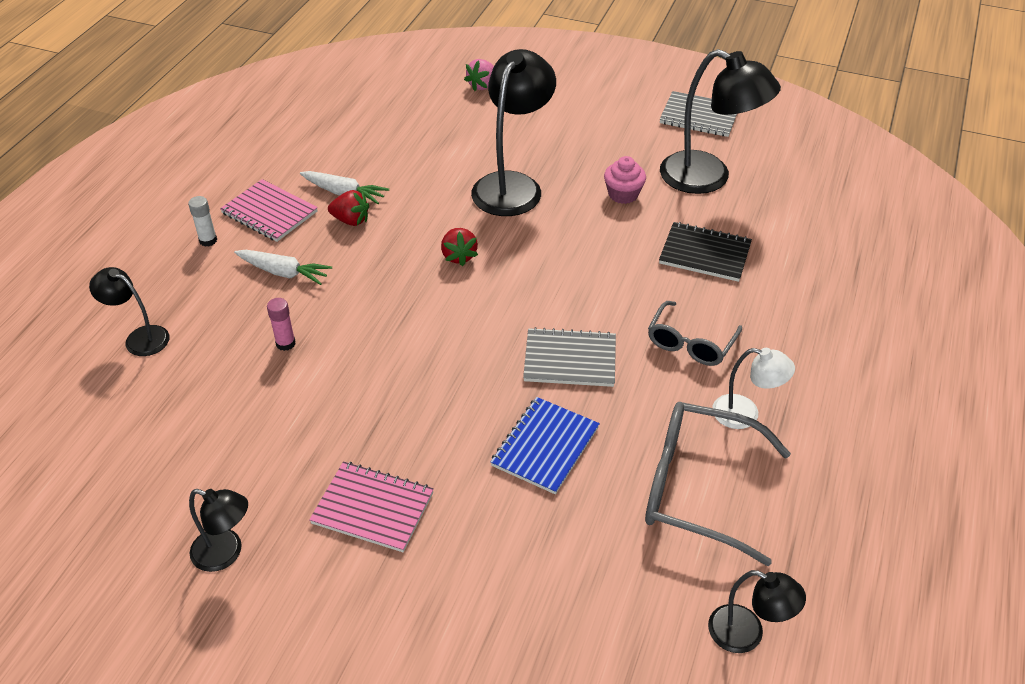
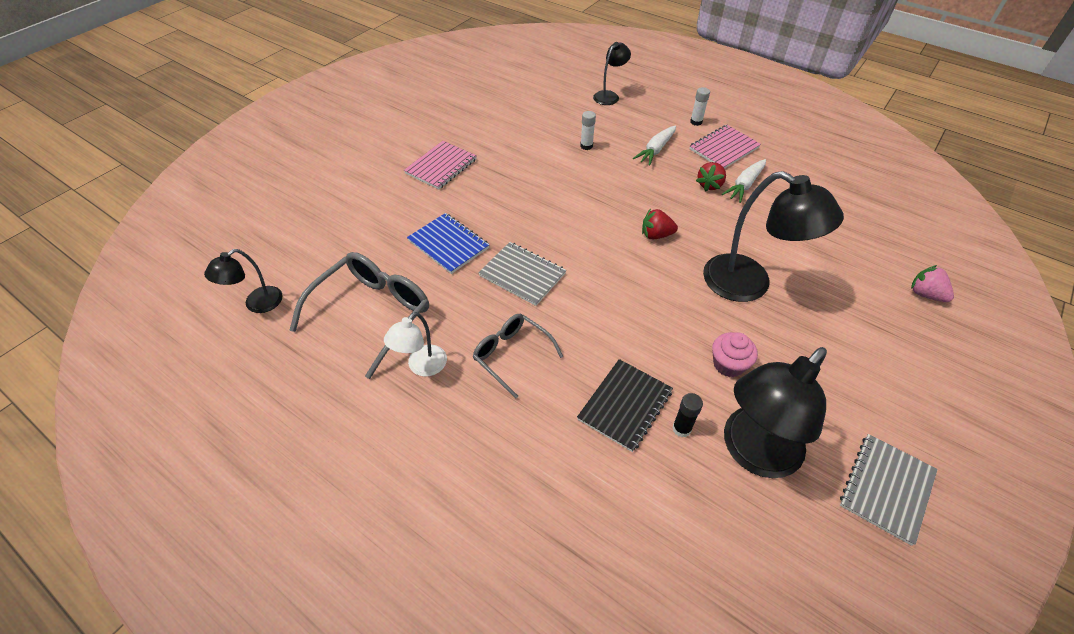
camera: 105 degrees right, 5 degrees up
black lamp [189,489,248,572] -> none
pink glue stick [267,298,296,351] -> white glue stick [580,111,596,150]
grey notebook [523,327,616,387] -> grey notebook turned 75 degrees counterclockwise [478,242,566,306]
none -> black glue stick [672,393,703,437]

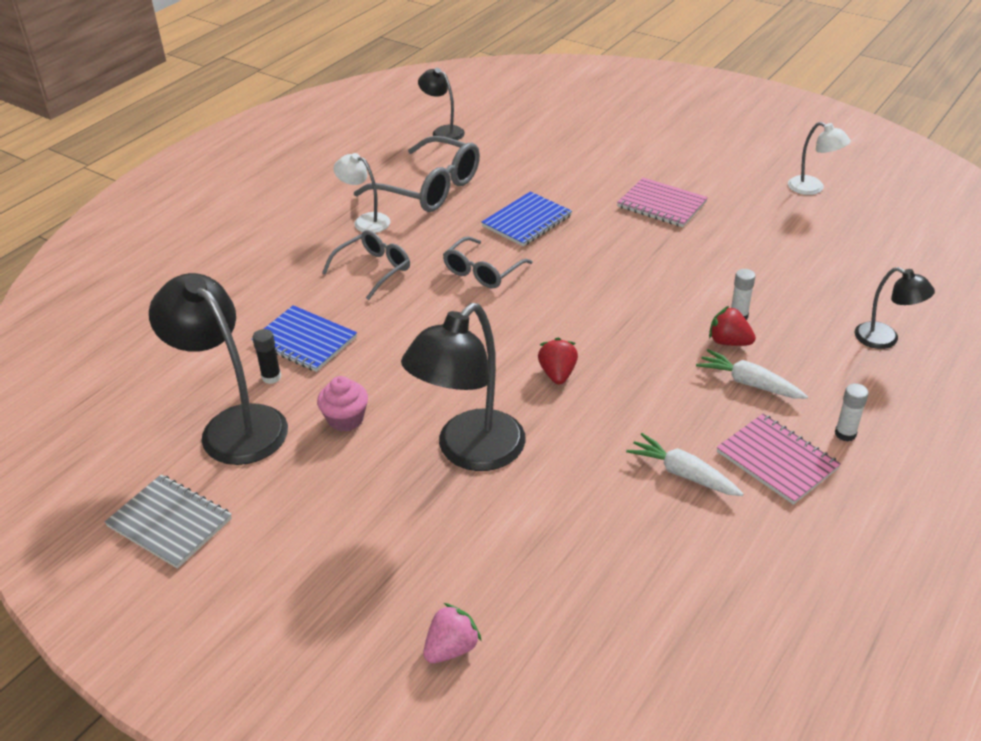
camera: 90 degrees right, 10 degrees down
grey notebook [478,242,566,306] -> grey glasses [443,236,533,288]
black notebook [577,359,673,452] -> blue notebook [251,305,357,372]
red strawberry [696,162,726,192] -> red strawberry moved to [709,306,756,346]
none -> white lamp [788,122,851,195]

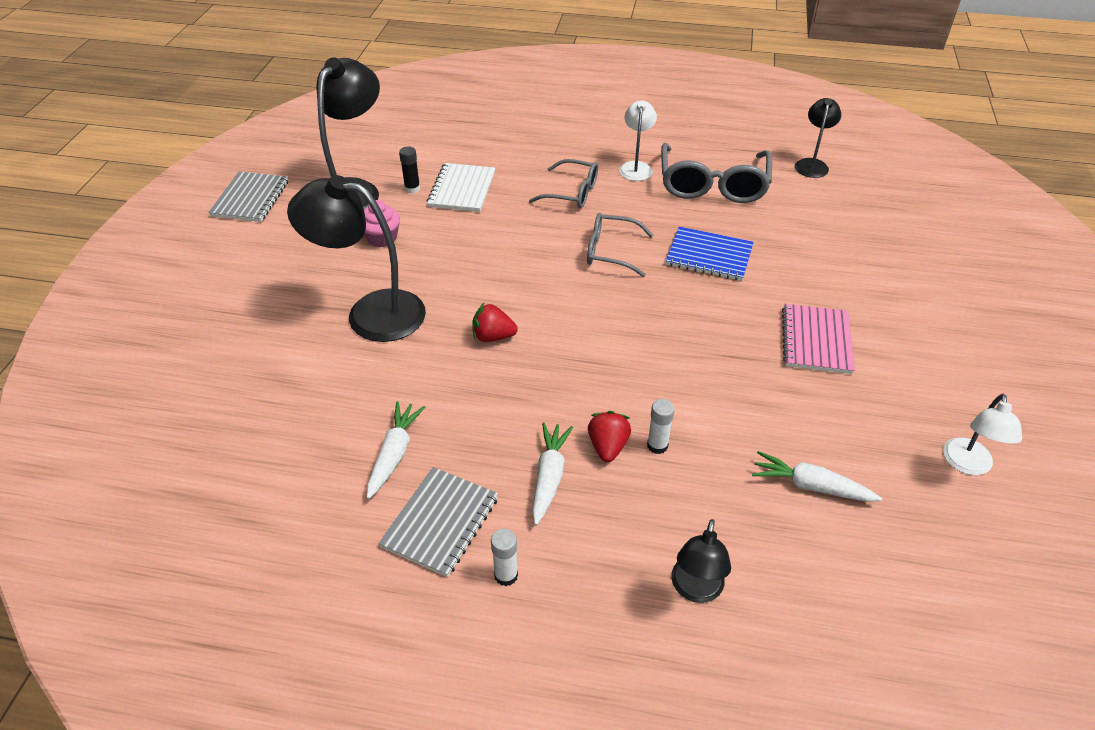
camera: 65 degrees right, 5 degrees up
blue notebook [251,305,357,372] -> white notebook [427,163,495,212]
pink strawberry [423,603,482,663] -> none
red strawberry [538,338,578,385] -> red strawberry turned 150 degrees counterclockwise [472,303,518,342]
pink notebook [716,414,841,505] -> grey notebook [378,467,498,577]
none -> white carrot [752,451,882,502]

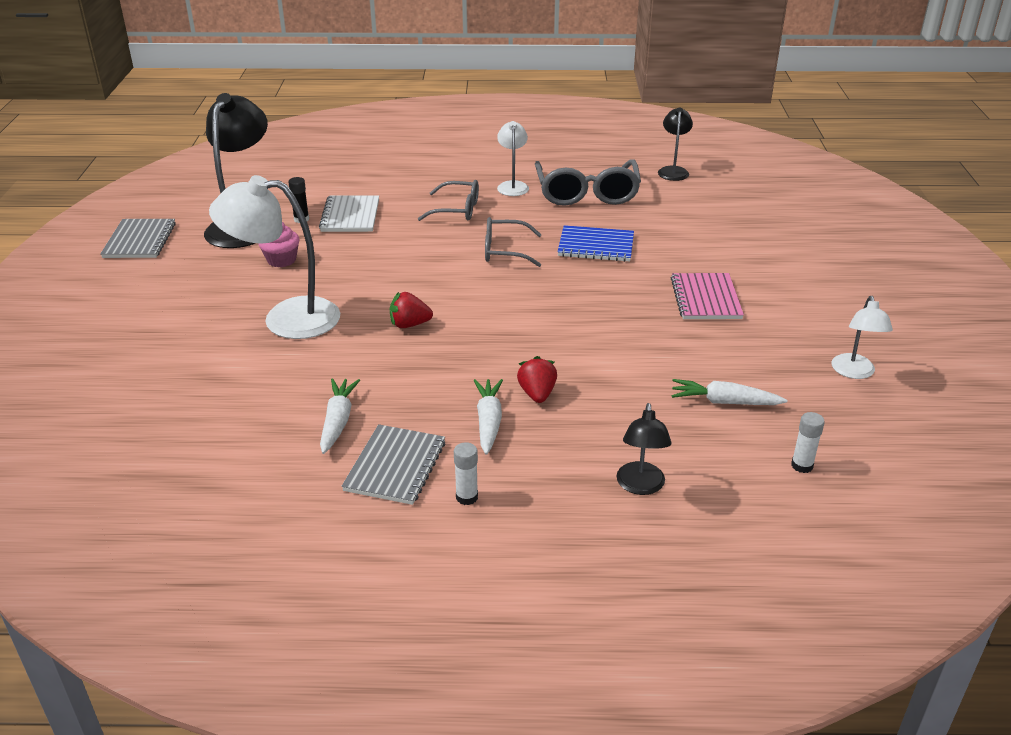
camera: 10 degrees left, 10 degrees down
black lamp [287,175,426,342] -> white lamp [209,175,340,339]
white glue stick [647,399,675,454] -> white glue stick moved to [791,412,825,473]

